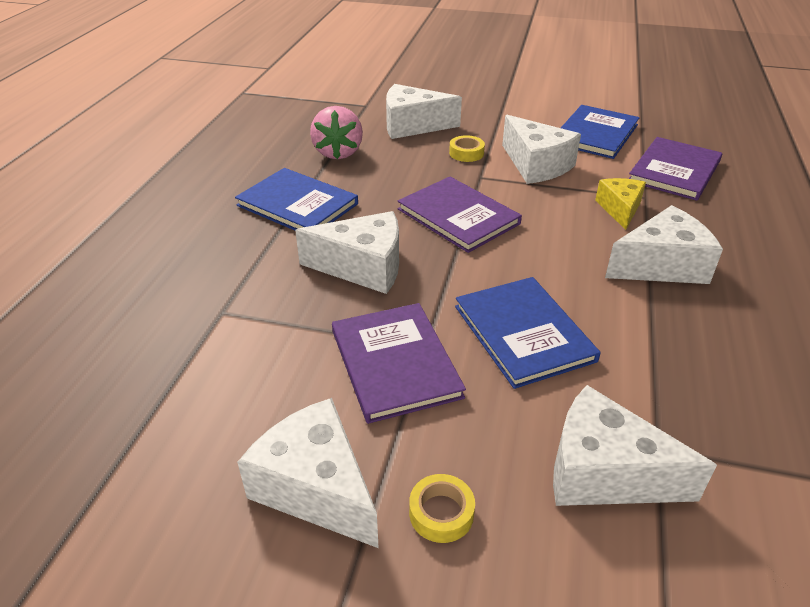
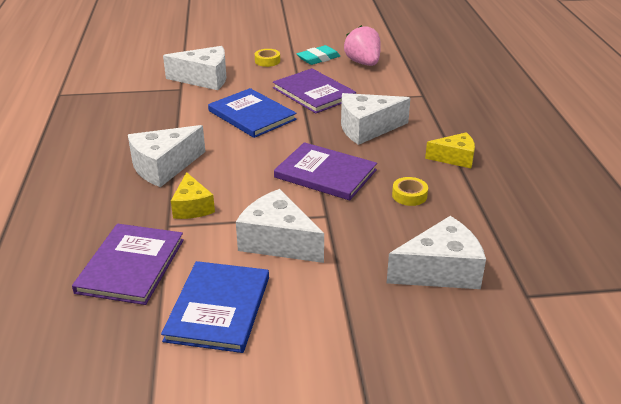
camera: 160 degrees right, 5 degrees down
blue book [235,168,358,230] -> yellow cheese [425,132,475,168]
white cheese [237,398,379,548] -> turquoise eraser [297,45,340,65]
pink strawberry [310,106,363,159] -> pink strawberry moved to [344,25,381,66]
yellow tape [449,135,485,162] -> yellow tape moved to [392,177,428,206]

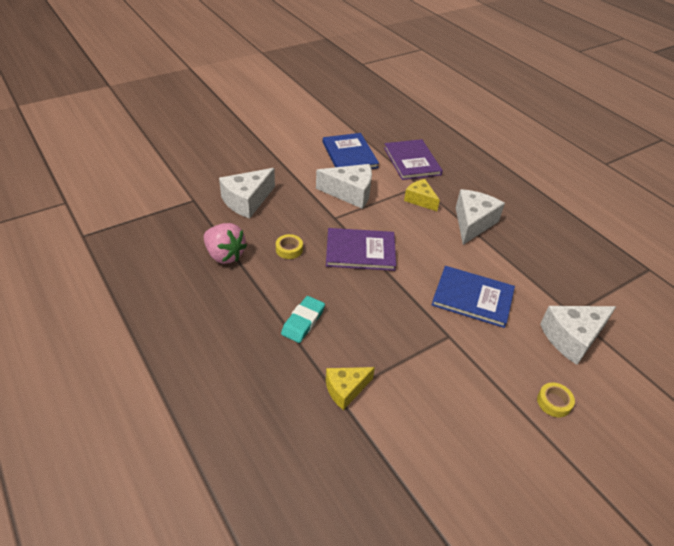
camera: 150 degrees right, 10 degrees up
purple book [273,68,356,114] -> none
turquoise eraser [297,45,340,65] -> turquoise eraser moved to [281,296,325,343]
white cheese [341,93,410,145] -> none
pink strawberry [344,25,381,66] -> pink strawberry moved to [204,223,247,264]
yellow cheese [425,132,475,168] -> yellow cheese moved to [326,367,375,410]

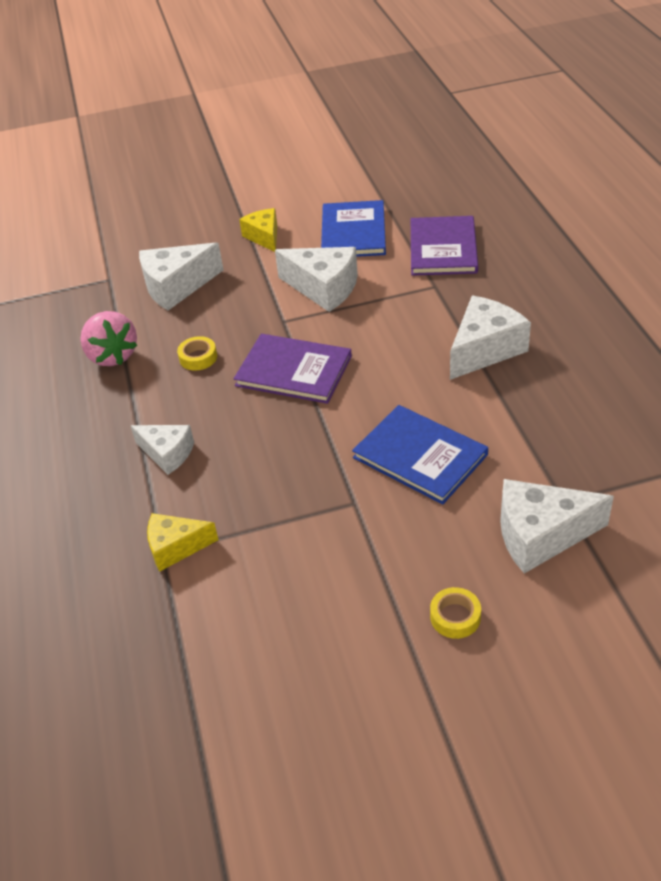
camera: 25 degrees right, 0 degrees up
turquoise eraser [281,296,325,343] -> white cheese [131,425,194,475]
yellow cheese [404,179,440,211] -> yellow cheese moved to [239,208,277,252]

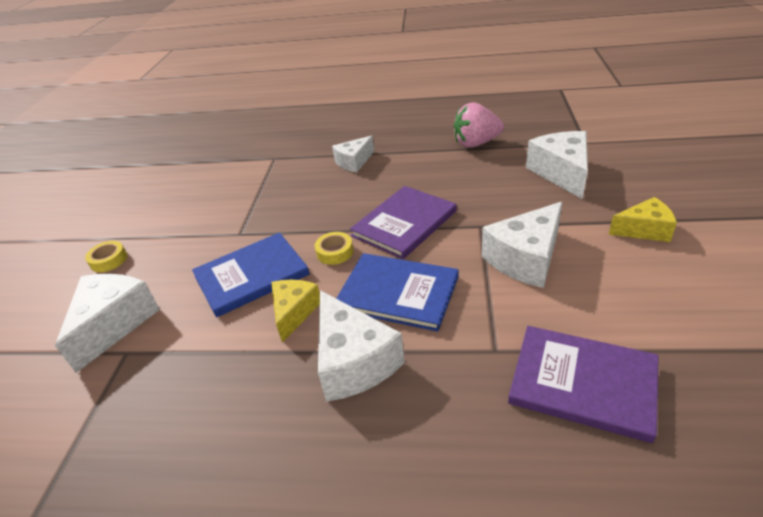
camera: 110 degrees right, 5 degrees down
yellow cheese [147,513,218,572] -> yellow cheese moved to [271,280,320,342]
yellow tape [177,336,217,371] -> yellow tape moved to [315,232,353,265]
blue book [321,200,386,257] -> blue book moved to [336,253,458,332]

